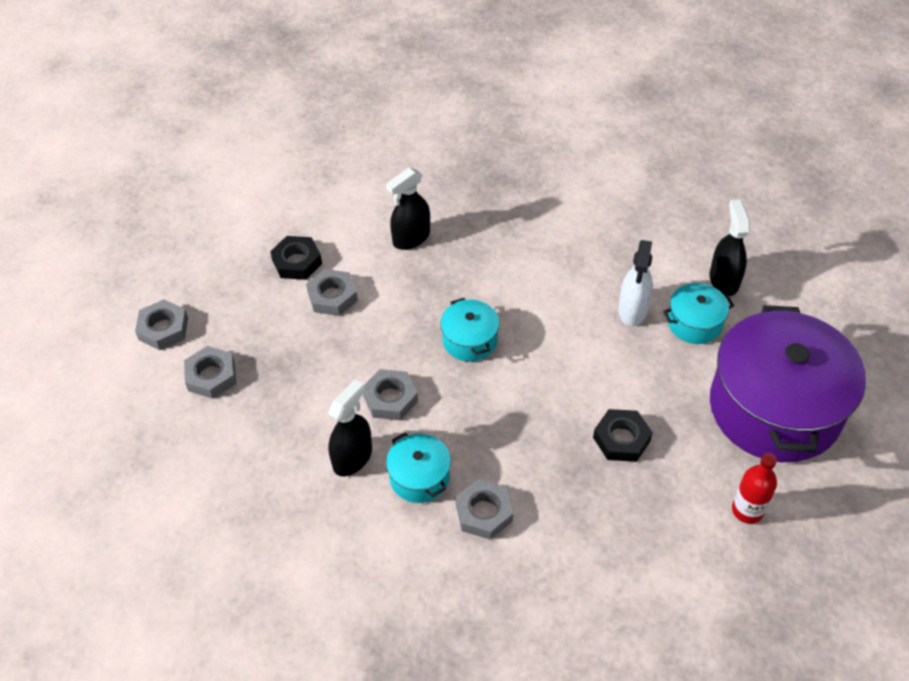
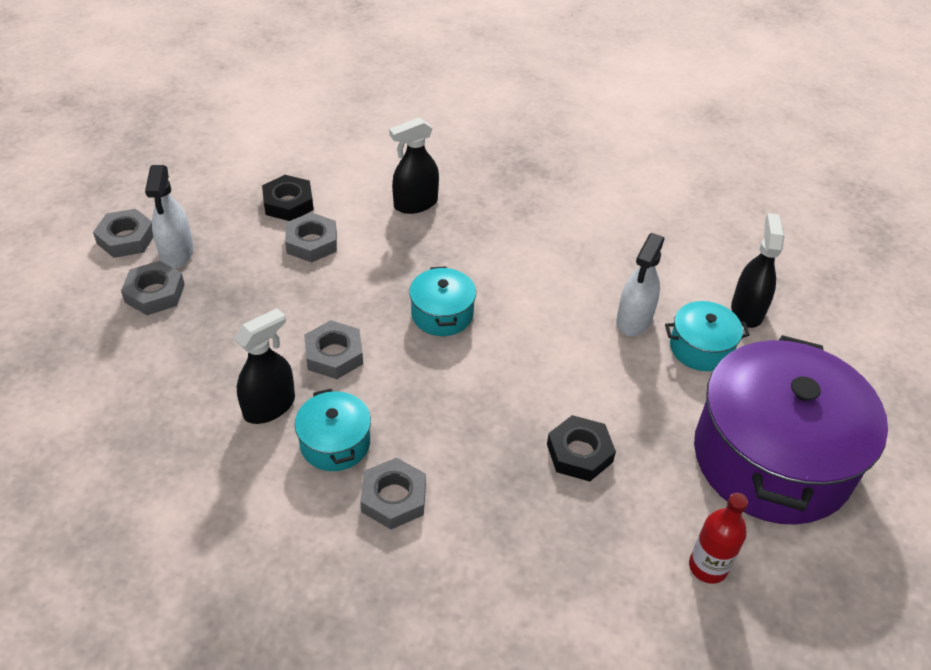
camera: 10 degrees right, 5 degrees down
none -> white spray bottle [145,165,194,269]

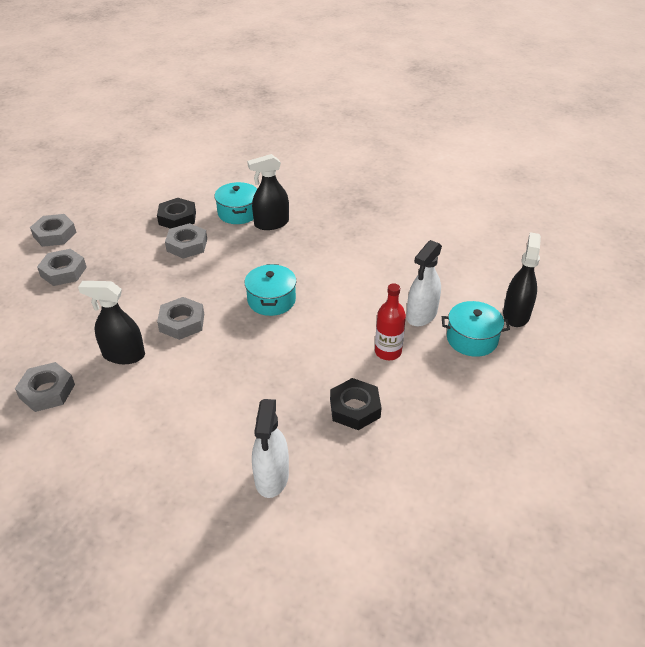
camera: 10 degrees right, 5 degrees down
white spray bottle [145,165,194,269] -> white spray bottle moved to [252,399,289,498]
black spray bottle [234,308,295,424] -> black spray bottle turned 135 degrees counterclockwise [78,281,145,364]
turquoise pot [295,389,371,471] -> turquoise pot moved to [214,182,257,224]
grey nut [360,457,426,529] -> grey nut moved to [15,362,75,412]
red bottle [689,493,748,584] -> red bottle moved to [375,283,406,360]
purple pot [694,335,888,525] -> none

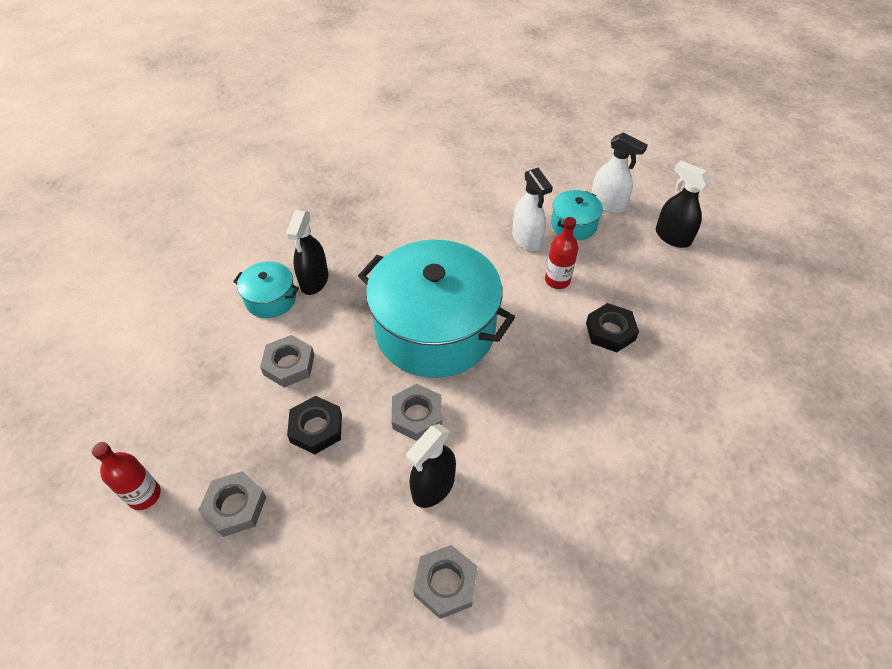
camera: 60 degrees left, 10 degrees up
grey nut [30,214,77,247] -> red bottle [92,442,161,510]
black nut [157,198,196,229] -> black nut moved to [287,396,342,454]
turquoise pot [244,264,296,316] -> turquoise pot [358,240,515,378], size x2.28
white spray bottle [252,399,289,498] -> white spray bottle moved to [591,132,648,213]
black spray bottle [503,232,541,327] -> black spray bottle moved to [656,160,711,248]

